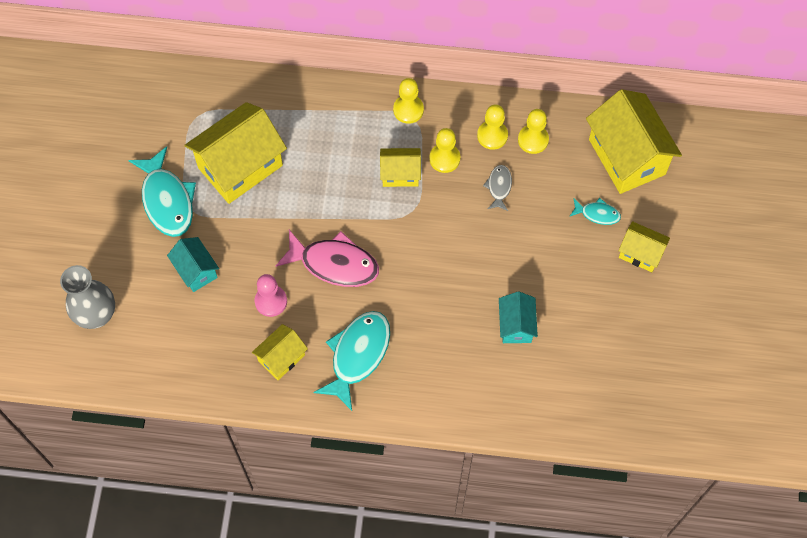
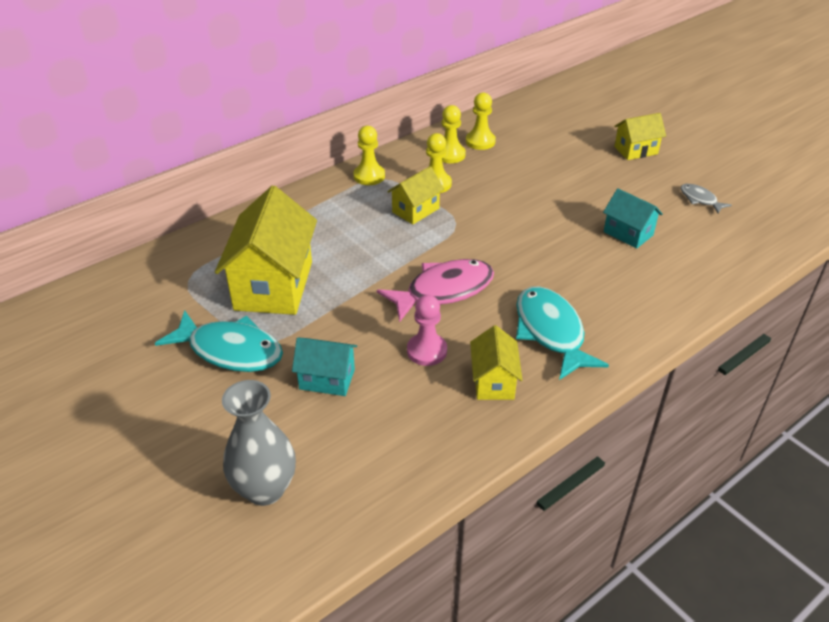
camera: 45 degrees left, 25 degrees down
grey fish [483,165,512,211] -> grey fish moved to [680,184,732,214]
turquoise fish [569,198,621,225] -> none
yellow house [586,89,682,194] -> none

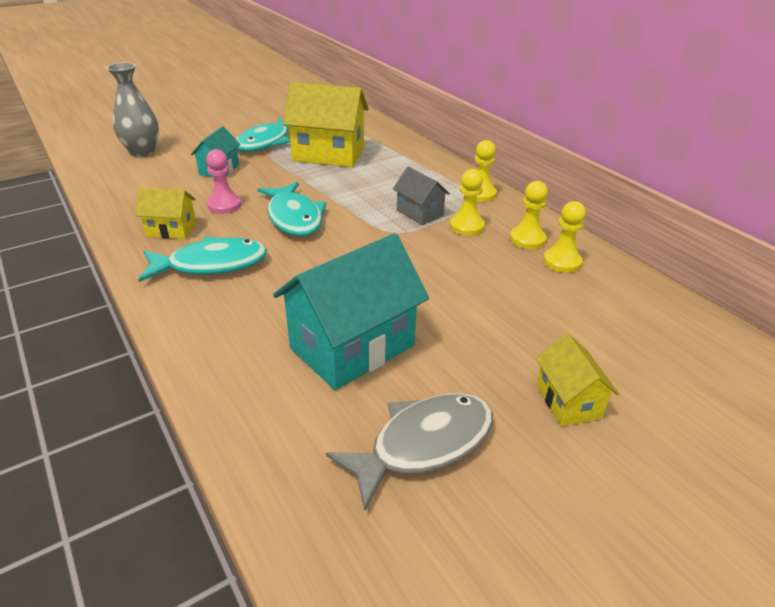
camera: 95 degrees right, 5 degrees down
pink fish [377,259,494,322] -> turquoise fish [257,182,326,236]
yellow house [387,166,444,224] -> grey house [393,167,450,225]
turquoise house [603,188,663,249] -> turquoise house [273,233,429,390], size x1.91
grey fish [680,184,732,214] -> grey fish [326,393,493,510], size x1.99

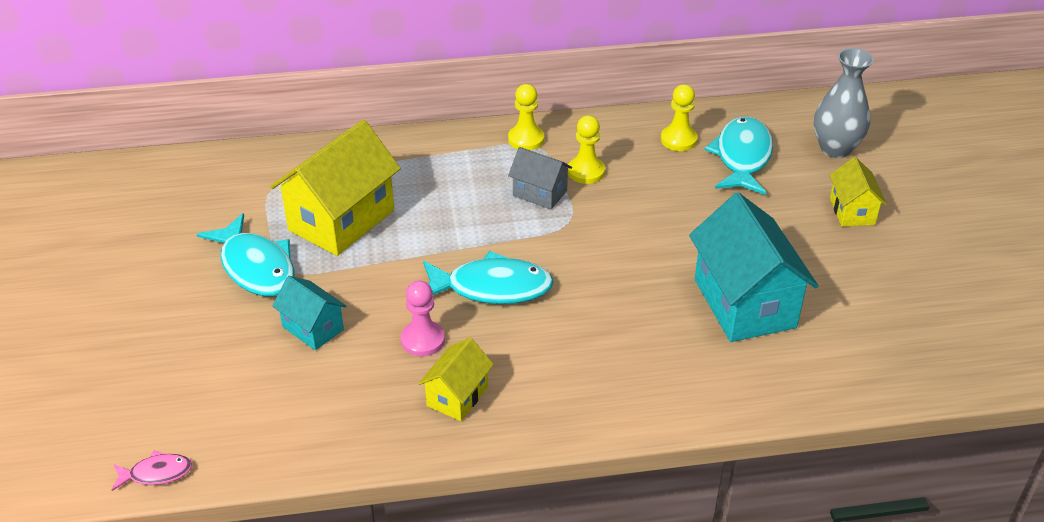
camera: 65 degrees left, 5 degrees up
grey vase [106,62,159,157] -> grey vase moved to [814,48,874,158]
turquoise fish [138,236,267,282] -> turquoise fish moved to [704,117,773,195]
grey fish [326,393,493,510] -> none
grey house [393,167,450,225] -> grey house turned 45 degrees clockwise [508,147,572,209]
yellow pawn [510,181,548,249] -> none
yellow house [535,333,619,426] -> yellow house turned 75 degrees clockwise [830,157,887,227]
none -> pink fish [112,450,192,491]

